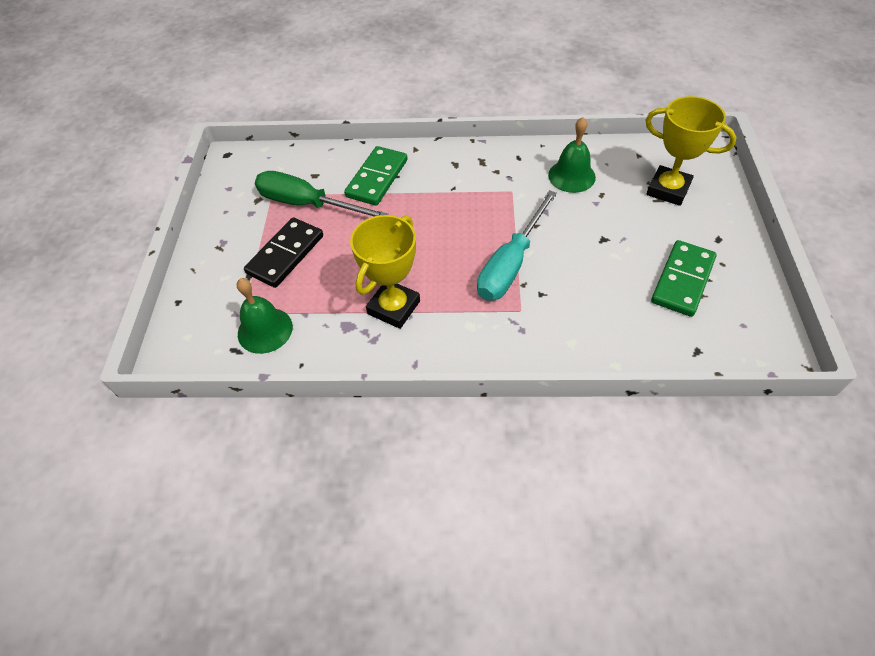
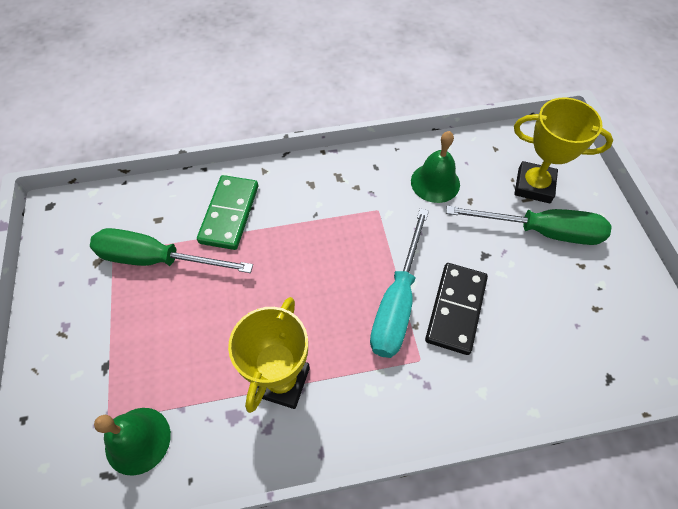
camera: 15 degrees left, 5 degrees up
black domino [244,217,323,288] -> black domino moved to [425,263,488,355]
green domino [651,240,717,317] -> none
none -> green screwdriver [446,206,612,245]

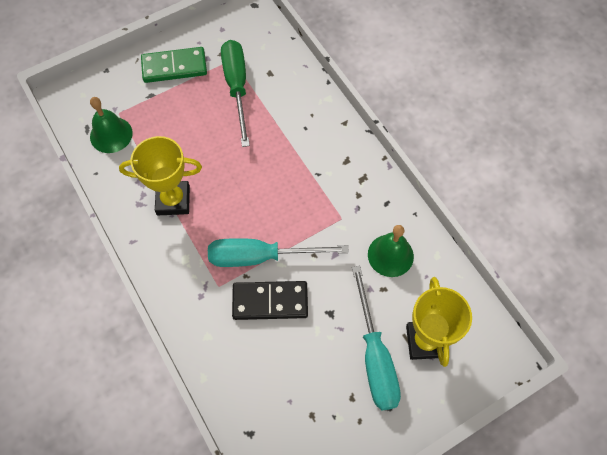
camera: 70 degrees right, 5 degrees up
green domino [197,175,258,250] -> green domino moved to [141,47,207,83]
green screwdriver [446,206,612,245] -> turquoise screwdriver [352,266,401,410]

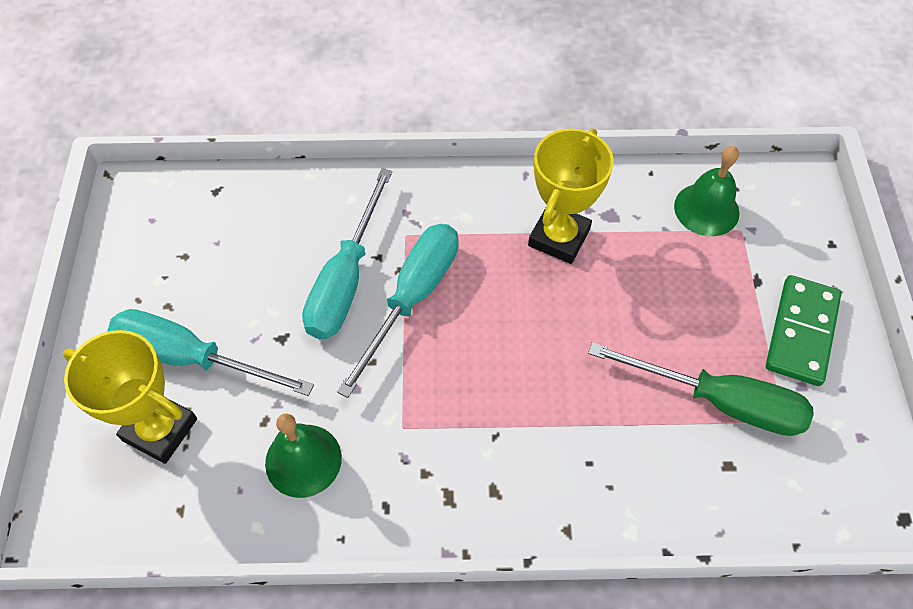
camera: 120 degrees right, 5 degrees down
black domino [232,281,308,320] -> turquoise screwdriver [302,168,392,339]

